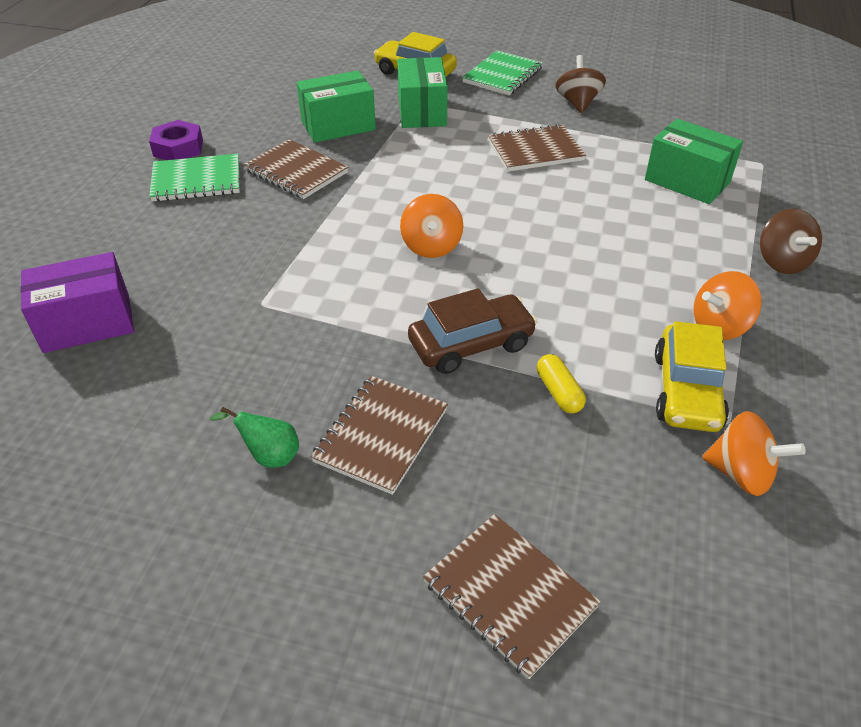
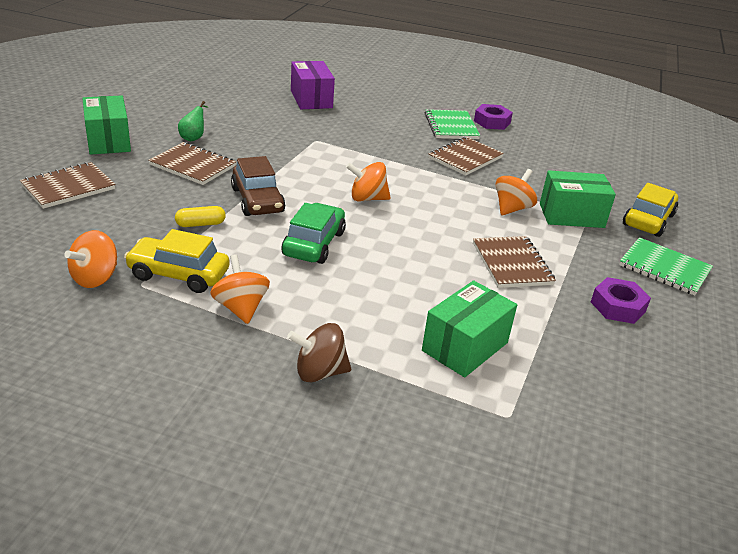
camera: 90 degrees right, 10 degrees down
green box [297,70,376,143] -> green box moved to [82,95,131,155]
brown spinning top [555,55,606,113] -> purple nut [591,277,651,324]
none -> green car [282,203,346,264]
none -> orange spinning top [496,169,537,215]

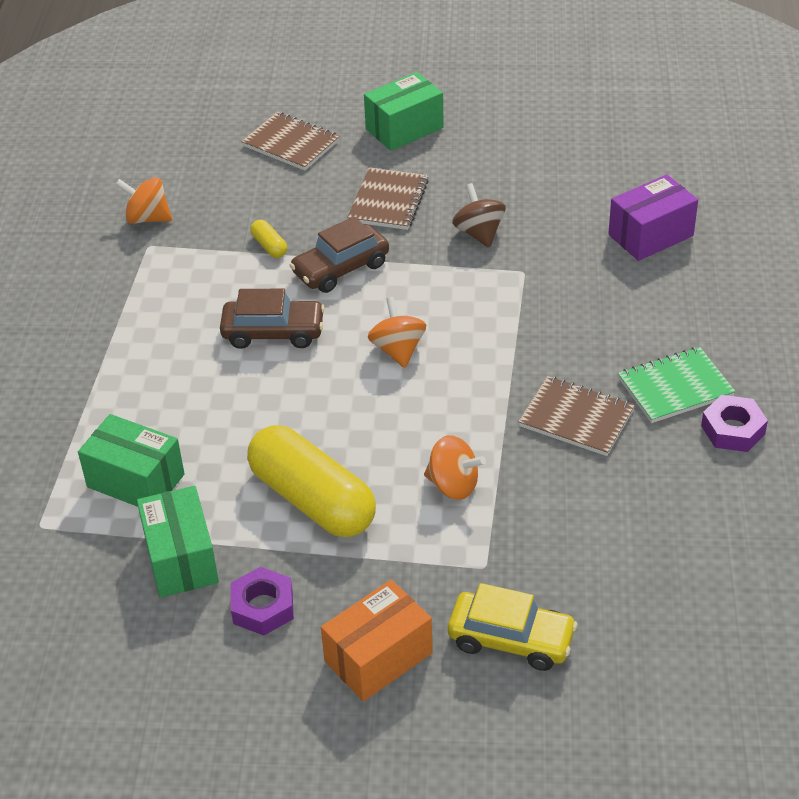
camera: 80 degrees right, 10 degrees up
yellow car [124,229,230,293] -> none
green pear [178,101,207,141] -> none
orange spinning top [210,254,270,324] -> none
green car [282,203,346,264] -> brown car [220,289,325,349]
brown spinning top [287,323,351,382] -> brown spinning top moved to [452,183,506,248]
brown notebook [473,236,556,288] -> yellow capsule [247,425,376,537]
green box [540,170,616,228] -> green box moved to [137,486,219,598]
green notebook [619,237,713,296] -> orange box [321,580,433,701]

